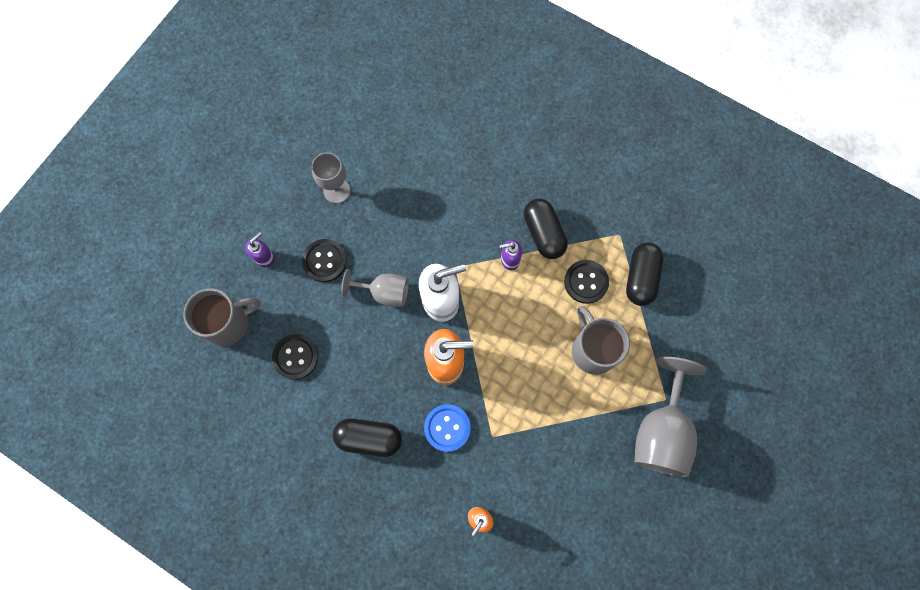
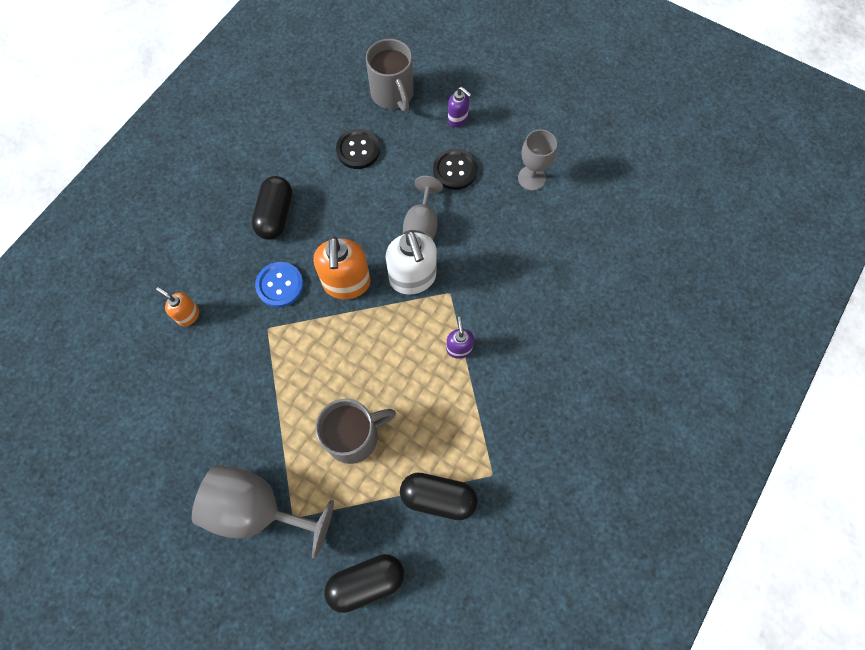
camera: 90 degrees right, 5 degrees down
black capsule [524,198,568,259] -> black capsule moved to [324,554,404,613]
black button [564,260,609,304] -> none

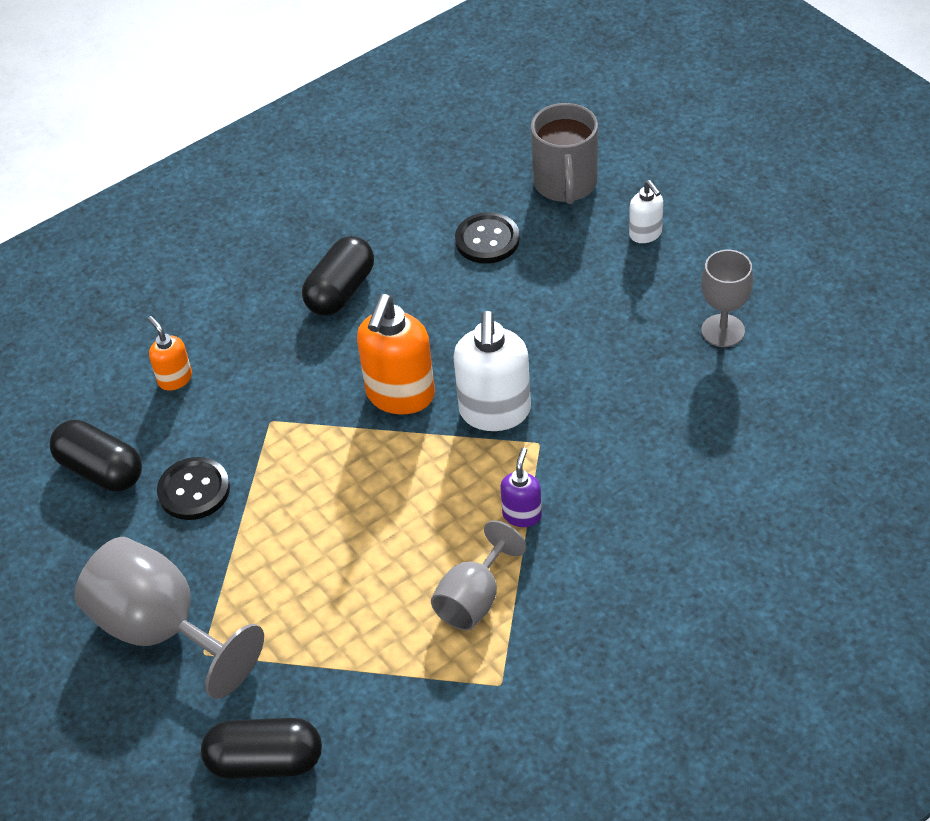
camera: 25 degrees right, 20 degrees down
blue button [255,262,304,307] -> none
grey mug [316,399,396,464] -> none
black capsule [400,473,478,520] -> black capsule moved to [50,420,142,492]
grey goblet [403,176,443,240] -> grey goblet moved to [431,520,527,630]
black button [433,149,477,190] -> black button moved to [157,457,230,520]
purple soap dispenser [448,87,472,127] -> white soap dispenser [629,180,663,243]

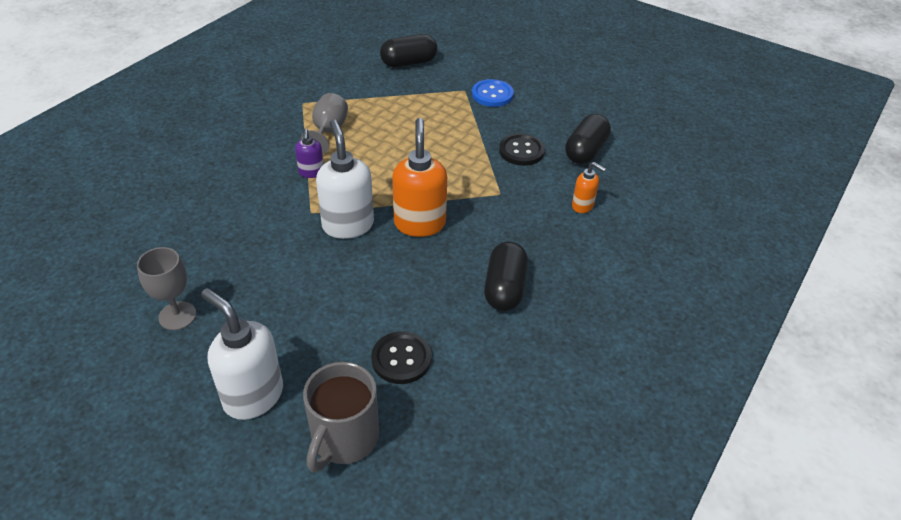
camera: 155 degrees right, 5 degrees down
black capsule [50,420,142,492] -> black capsule turned 75 degrees counterclockwise [565,114,611,164]
grey goblet [75,537,264,699] -> blue button [472,79,514,107]
grey mug [531,103,598,204] -> grey mug turned 135 degrees counterclockwise [303,362,379,473]
white soap dispenser [629,180,663,243] -> white soap dispenser [201,288,283,420], size x1.90

